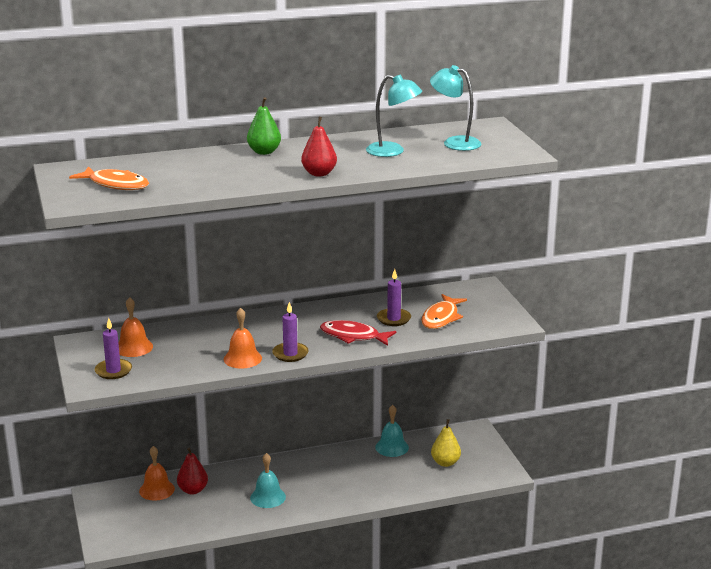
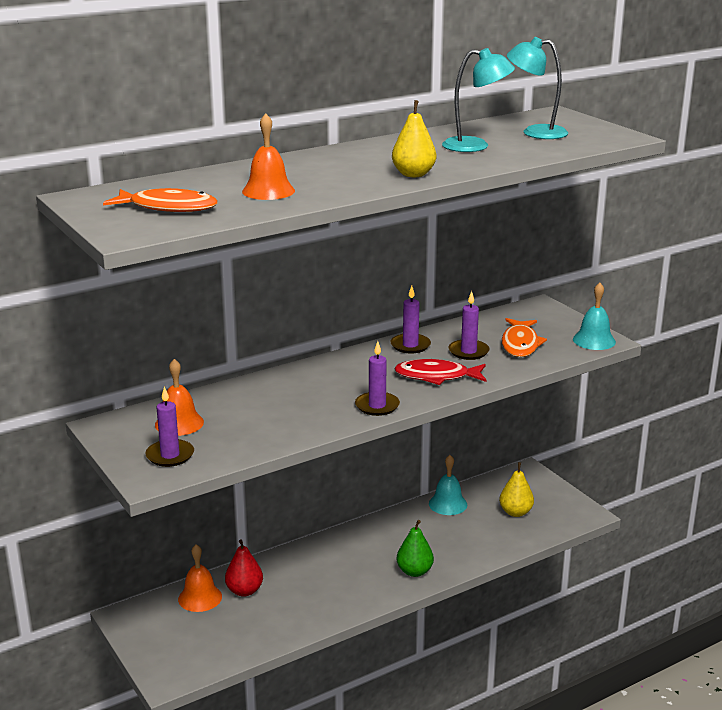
camera: 15 degrees left, 0 degrees up
orange bell [224,308,262,368] -> orange bell moved to [242,113,295,200]
green pear [247,97,281,155] -> green pear moved to [397,520,434,577]
turquoise bell [250,453,286,508] -> turquoise bell moved to [573,283,616,350]
red pear [301,117,337,177] -> yellow pear [392,100,436,177]
none -> purple candle [390,286,431,353]

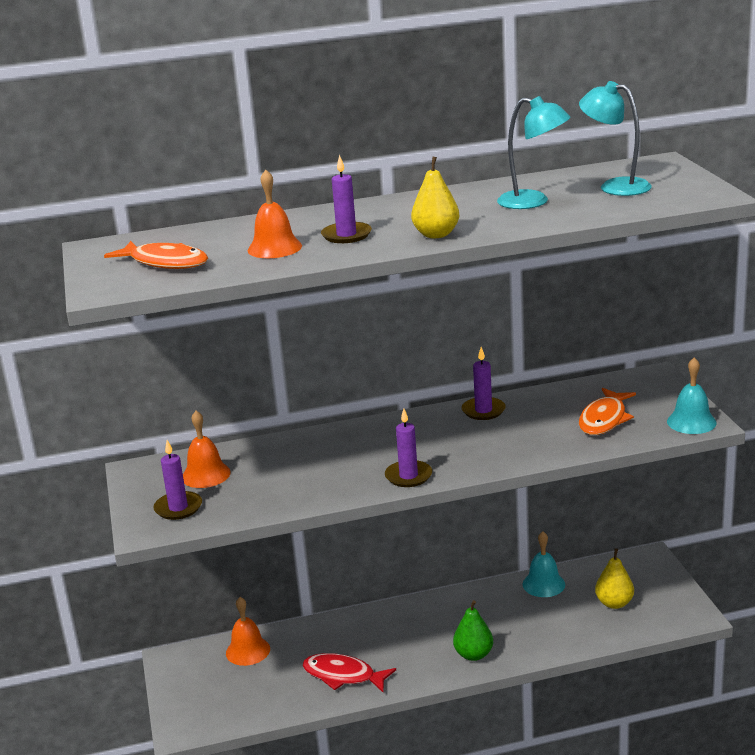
camera: 20 degrees right, 0 degrees up
red pear [225,540,263,597] -> none
red fish [394,359,487,385] -> red fish moved to [302,653,396,692]
purple candle [449,291,489,360] -> purple candle moved to [321,155,372,243]

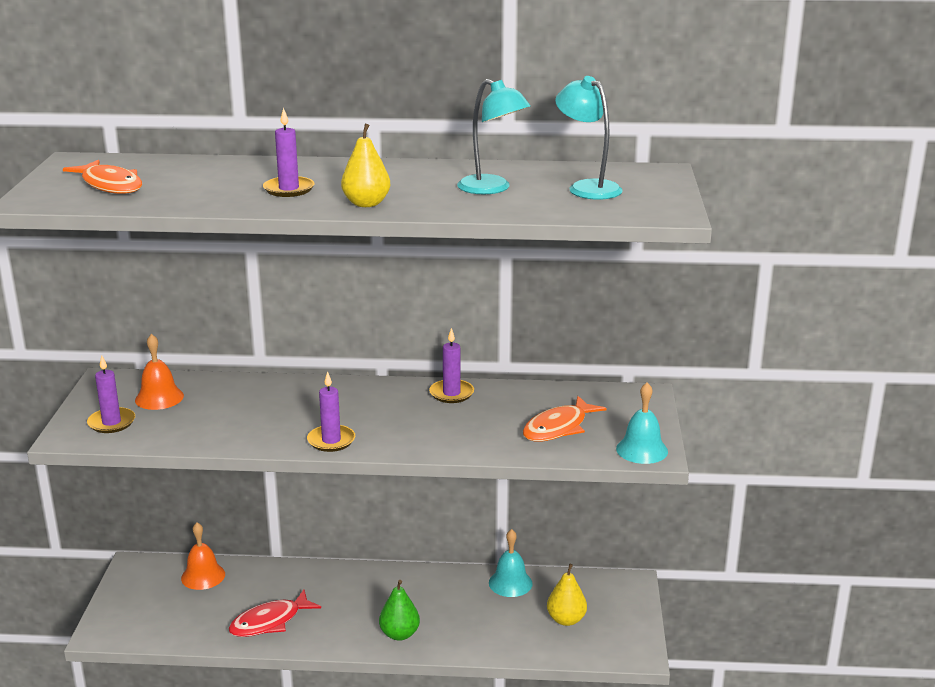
camera: 15 degrees right, 0 degrees up
orange bell [248,169,302,258] -> none
red fish [302,653,396,692] -> red fish turned 75 degrees counterclockwise [228,590,321,637]

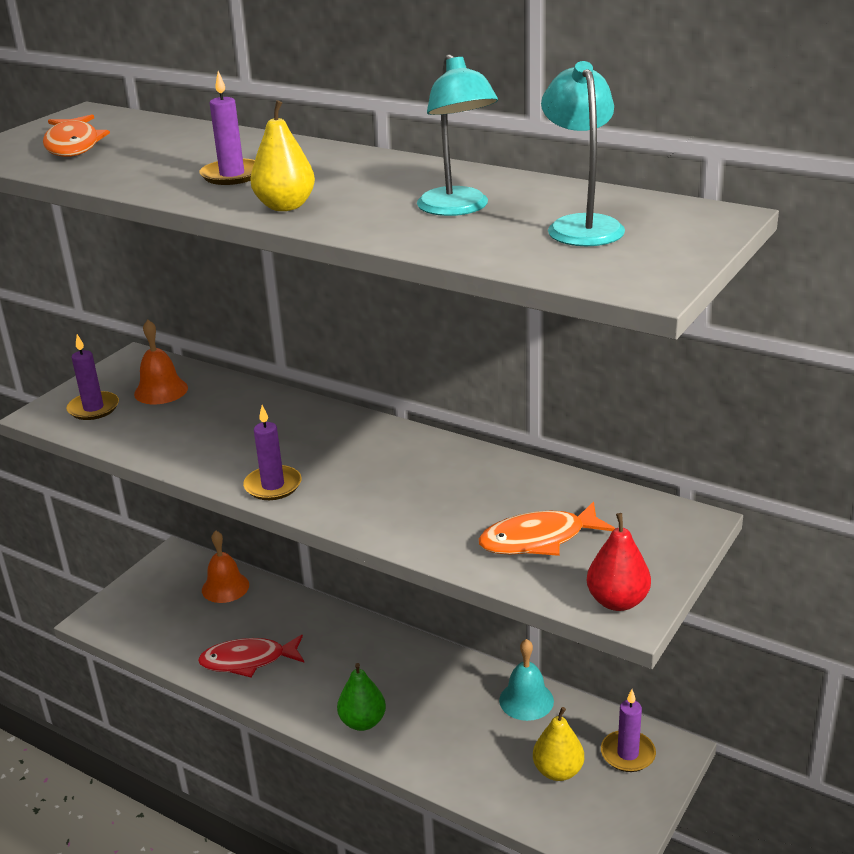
camera: 30 degrees right, 5 degrees up
purple candle [429,328,474,403] -> purple candle moved to [601,689,656,772]
turquoise bell [616,383,668,464] -> red pear [587,513,651,611]

